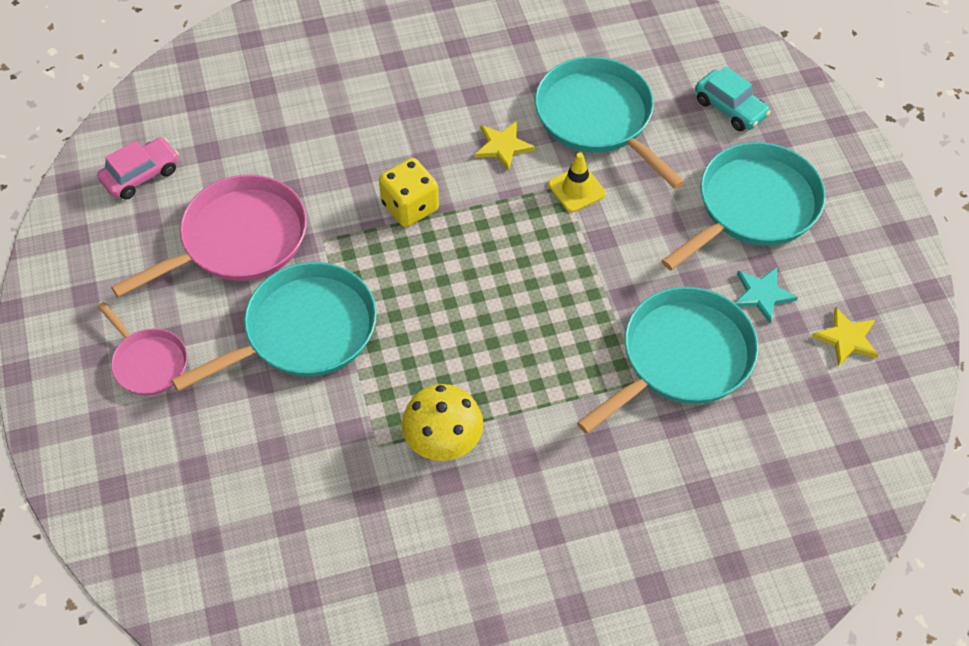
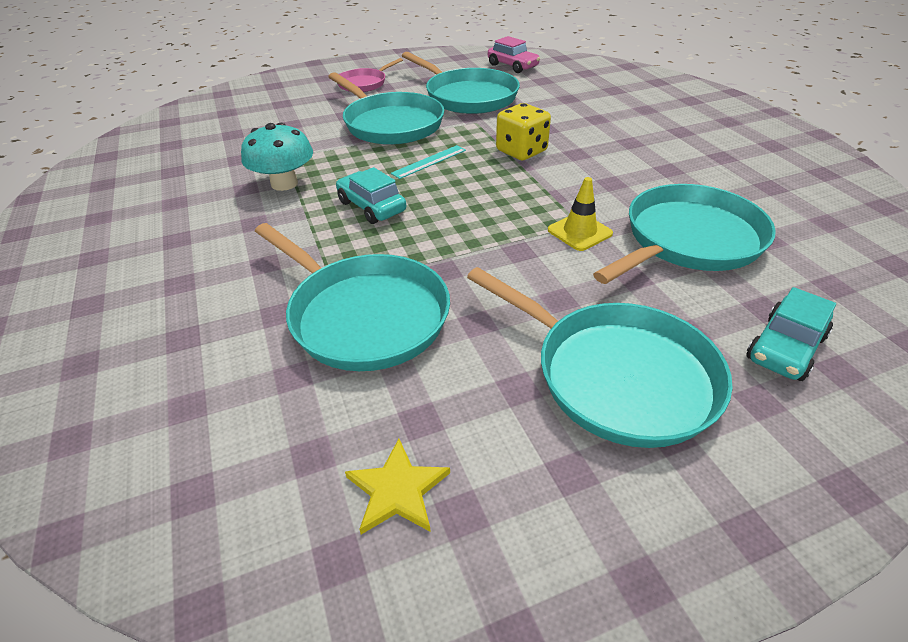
camera: 85 degrees right, 15 degrees down
pink pan [111,174,307,297] -> turquoise pan [402,52,520,114]
yellow mushroom [402,384,484,461] -> turquoise mushroom [241,123,313,191]
yellow star [475,121,535,171] -> none
turquoise star [735,267,798,323] -> none
none -> turquoise car [336,167,406,224]
none -> turquoise ruler [391,145,466,179]

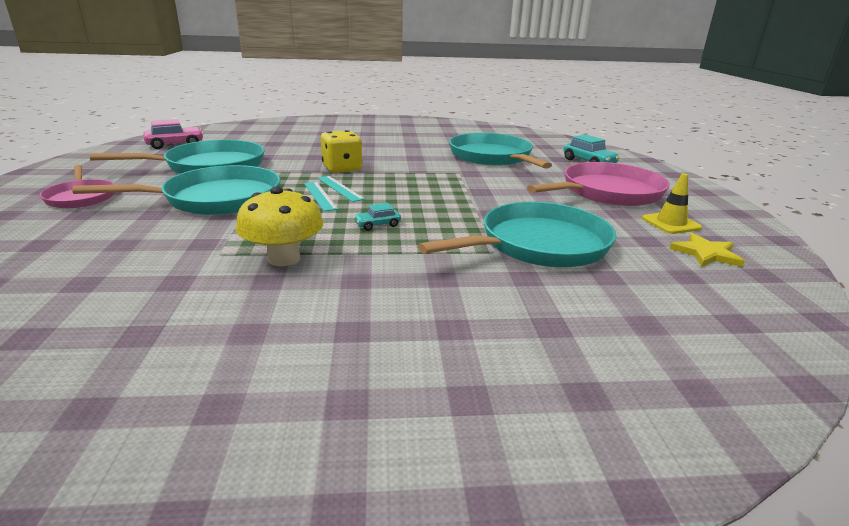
camera: 75 degrees left, 15 degrees down
turquoise mushroom [241,123,313,191] -> yellow mushroom [236,187,323,266]
turquoise car [336,167,406,224] -> turquoise car [354,203,401,231], size x0.57
turquoise pan [467,267,733,448] -> pink pan [527,162,670,206]
yellow traffic cone [548,177,613,251] -> yellow traffic cone moved to [642,174,702,234]
none -> turquoise ruler [318,176,365,202]

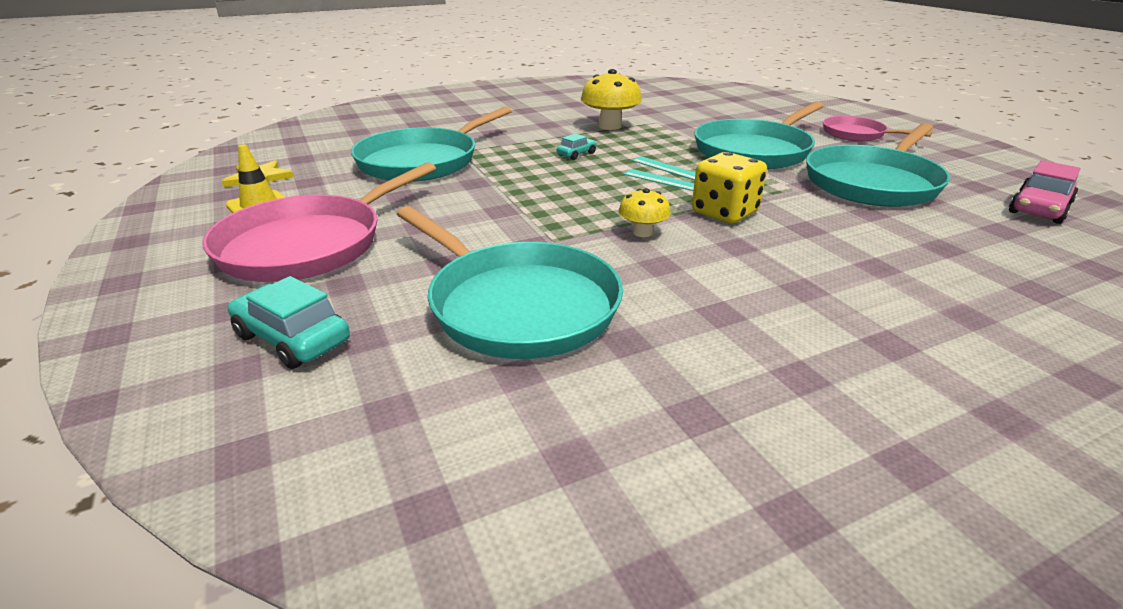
camera: 160 degrees right, 5 degrees up
none -> yellow mushroom [619,188,671,237]

